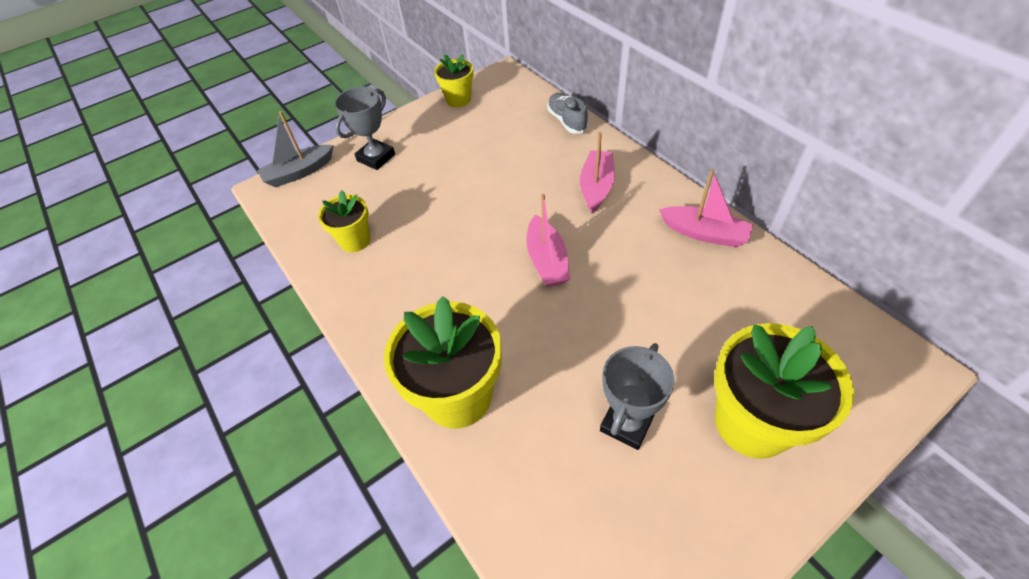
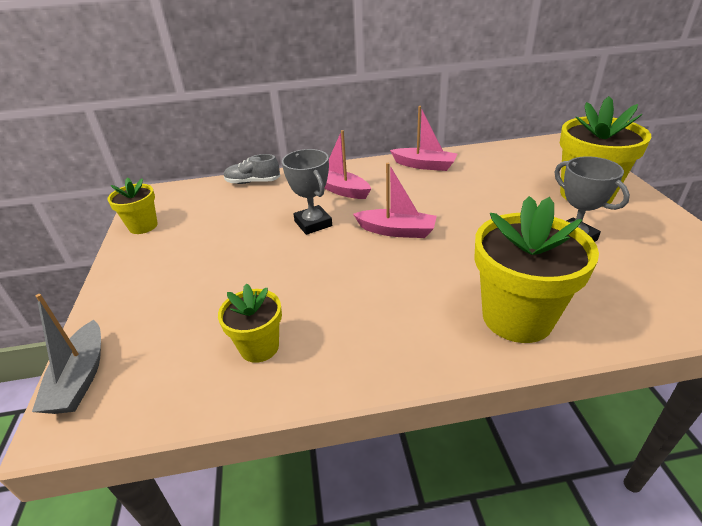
camera: 65 degrees left, 15 degrees down
grey trophy [335,87,395,170] -> grey trophy moved to [282,149,332,235]
pink boat [659,169,753,247] -> pink boat turned 60 degrees clockwise [390,106,457,171]

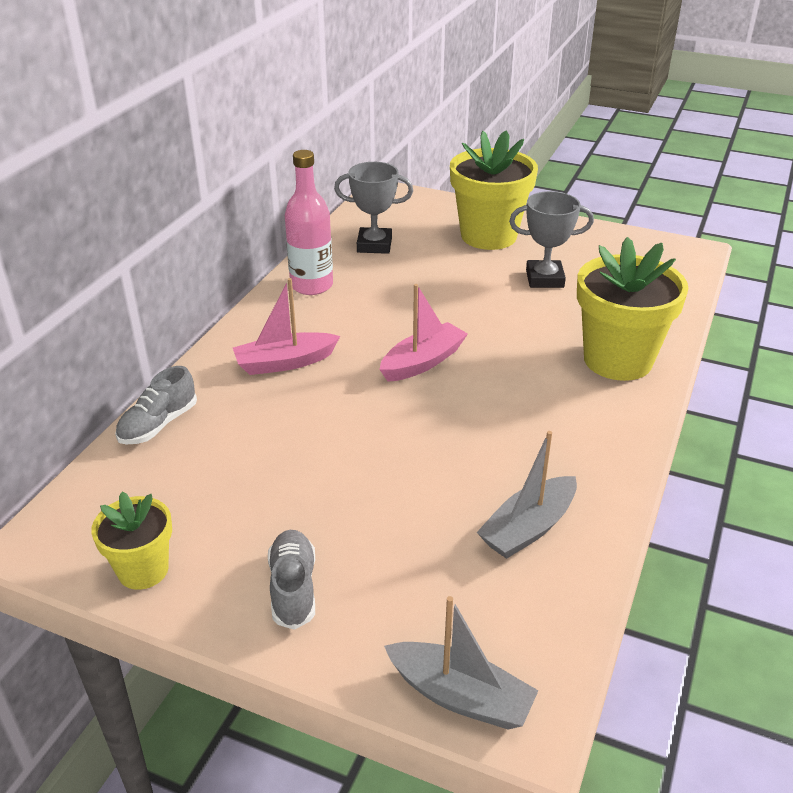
camera: 60 degrees left, 0 degrees up
yellow flower pot [218,283,282,363] -> grey boat [476,431,577,559]
grey trophy [282,149,332,235] -> grey trophy moved to [334,162,413,254]
pink boat [390,106,457,171] -> pink bottle [285,150,333,295]
none -> grey shoe [268,530,315,630]

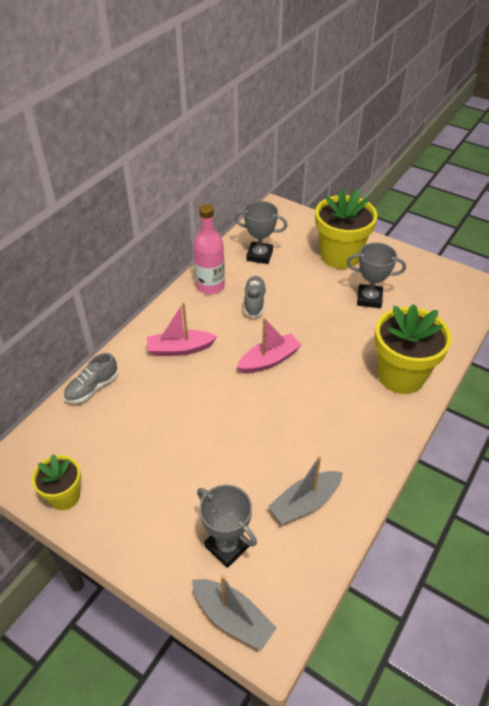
camera: 10 degrees right, 10 degrees up
grey shoe [268,530,315,630] -> grey shoe moved to [244,276,266,318]
none -> grey trophy [197,485,257,568]

